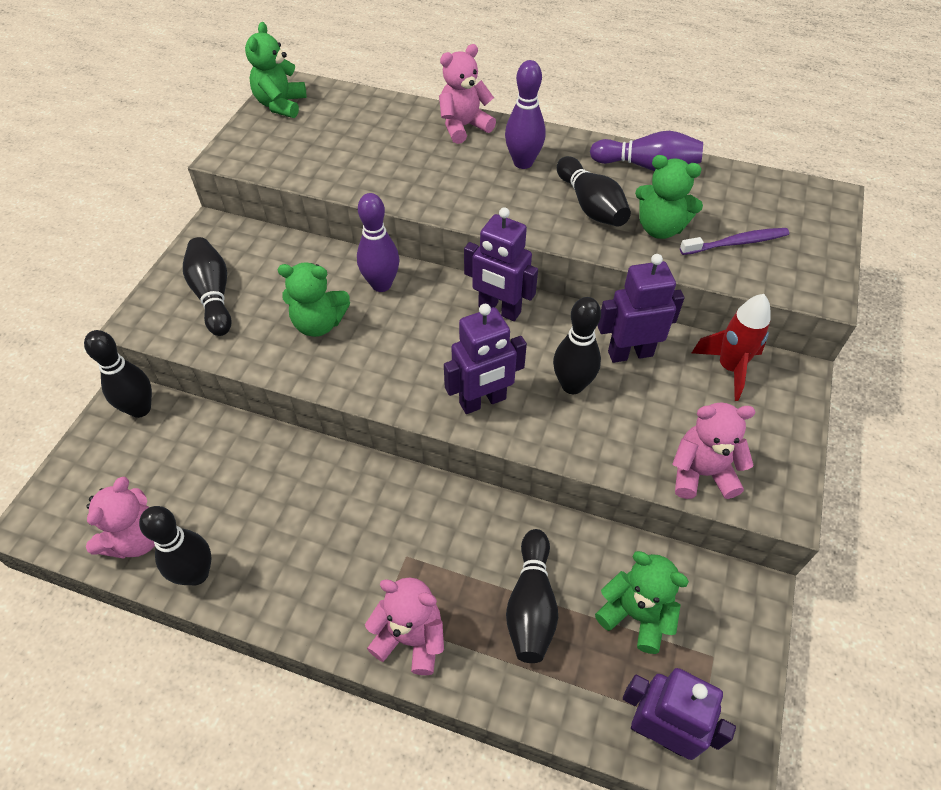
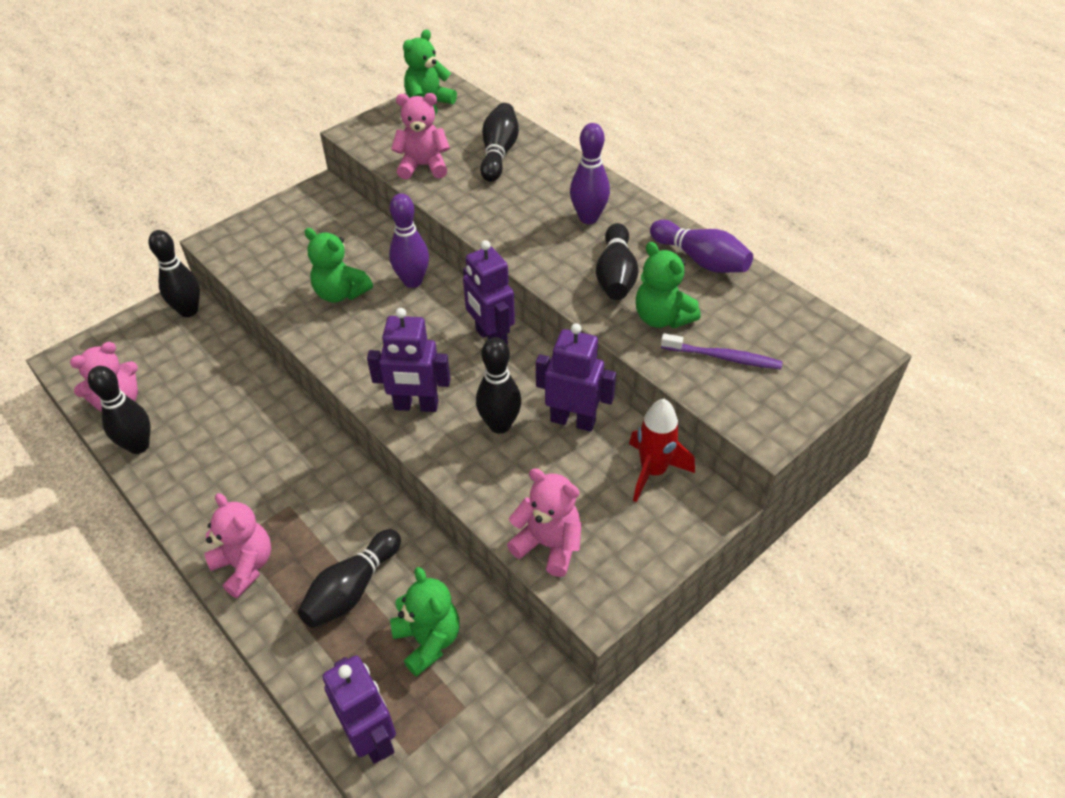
camera: 30 degrees right, 5 degrees down
black bowling pin [183,237,232,336] -> black bowling pin moved to [480,103,519,182]
pink teddy bear [439,44,496,144] -> pink teddy bear moved to [391,93,450,179]

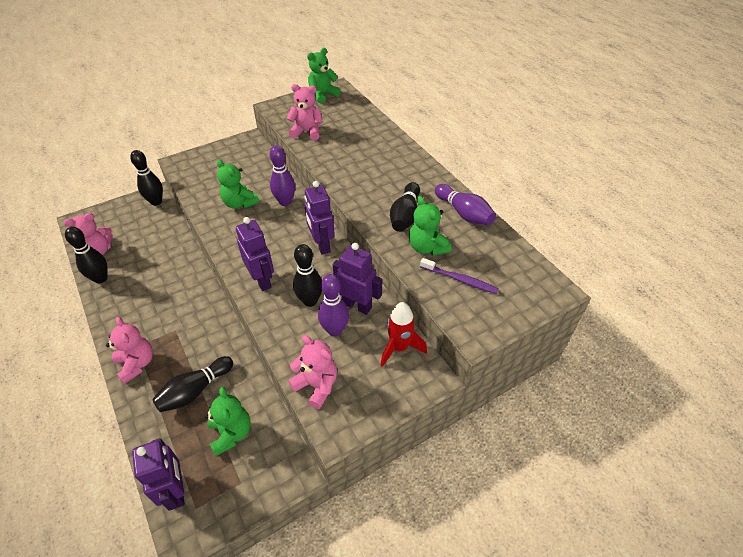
camera: 10 degrees right, 0 degrees up
purple robot [367,308,450,412] -> purple robot turned 135 degrees counterclockwise [236,217,274,291]
black bowling pin [480,103,519,182] -> none
purple bowling pin [570,123,610,224] -> purple bowling pin moved to [318,274,349,337]

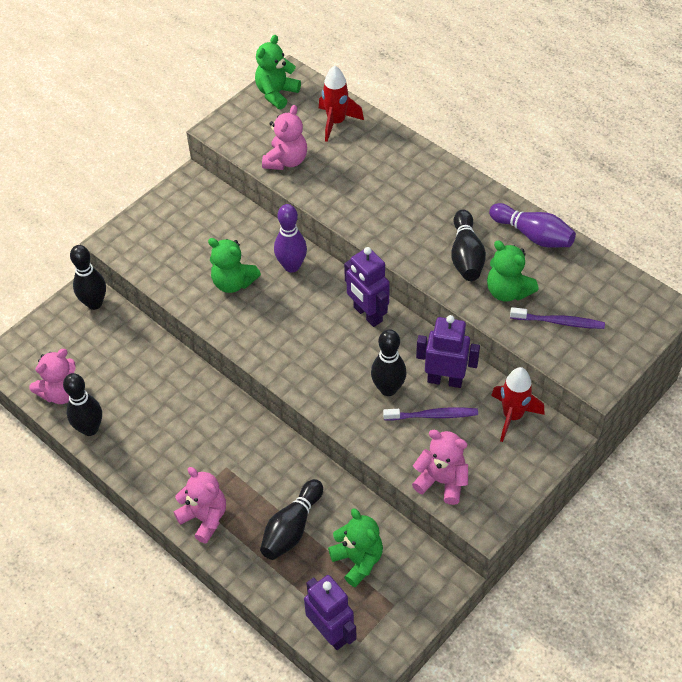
camera: 15 degrees left, 5 degrees up
purple robot [236,217,274,291] -> none
pink teddy bear [286,84,323,140] -> pink teddy bear turned 120 degrees clockwise [262,105,307,170]
purple bowling pin [318,274,349,337] -> purple toothbrush [383,408,478,421]
none -> red rocket [319,65,364,142]

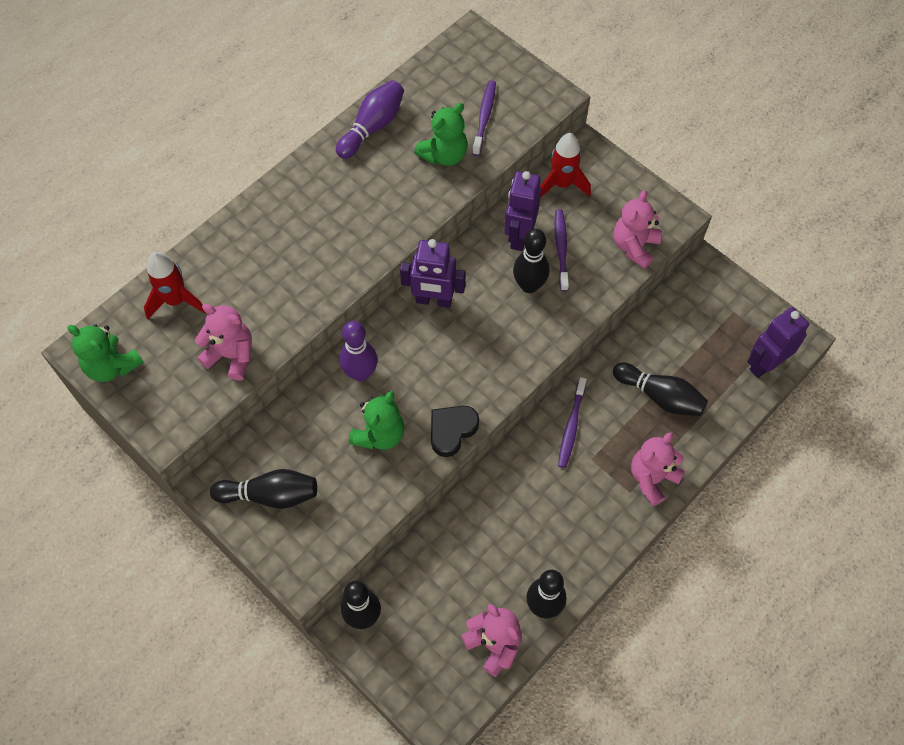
camera: 90 degrees left, 10 degrees up
green teddy bear [328,508,383,587] -> none
purple robot [344,247,390,327] -> purple robot turned 45 degrees clockwise [400,239,465,308]
black bowling pin [451,209,486,281] -> black bowling pin moved to [210,469,317,509]
none -> black heart [431,406,479,457]
none -> purple toothbrush [558,377,587,468]

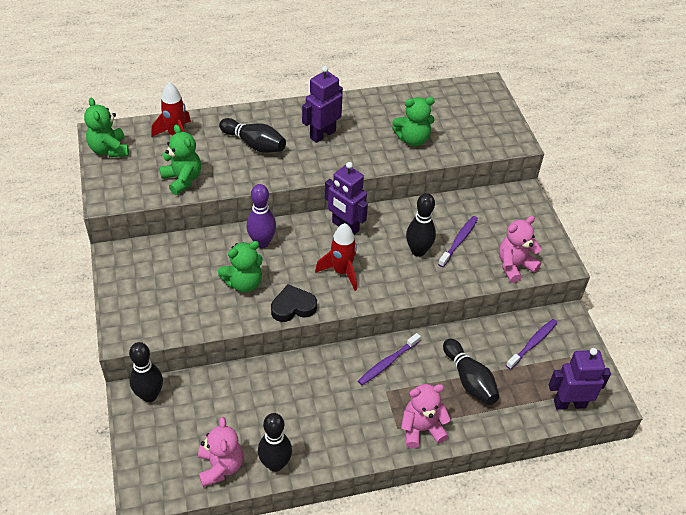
camera: 30 degrees right, 15 degrees down
pink teddy bear [195,304,252,381] -> green teddy bear [159,125,201,195]
black bowling pin [210,469,317,509] -> black bowling pin moved to [219,118,286,153]
purple bowling pin [336,80,404,159] -> none
purple toothbrush [472,80,496,156] -> purple toothbrush moved to [506,319,557,370]
purple robot [504,171,541,251] -> purple robot moved to [302,66,343,143]
red rocket [540,133,591,198] -> red rocket moved to [315,223,357,291]

